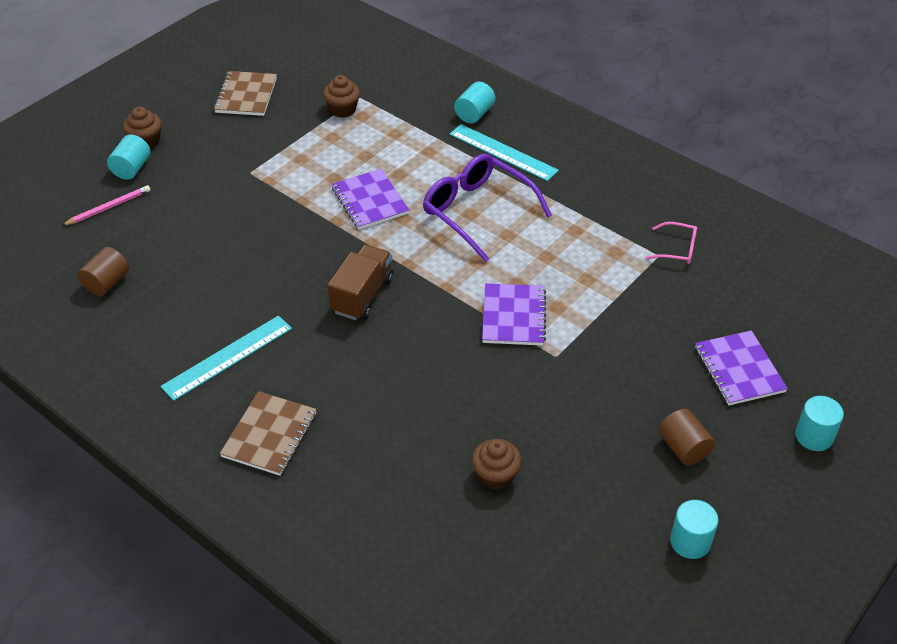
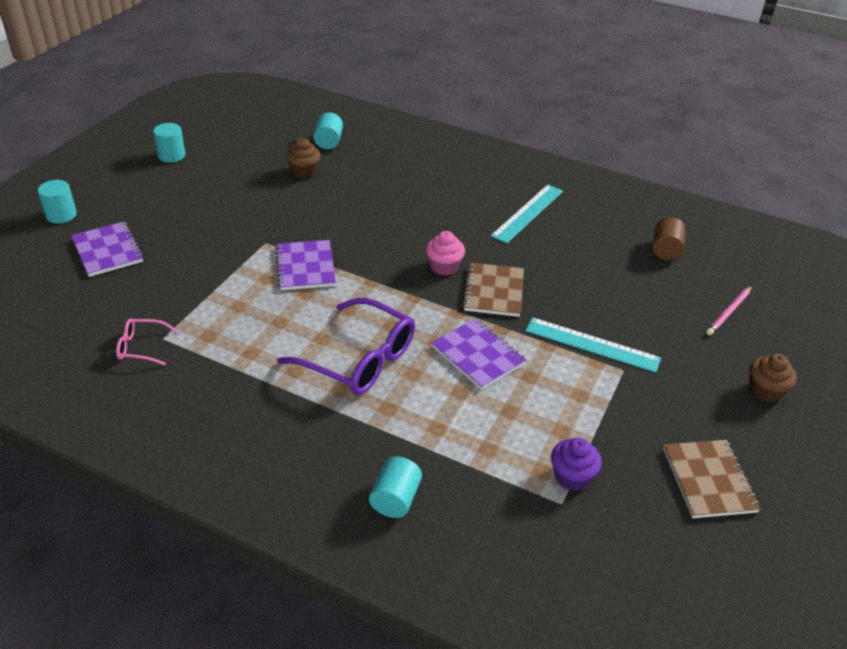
camera: 165 degrees right, 5 degrees down
turquoise cylinder [107,135,150,180] -> turquoise cylinder moved to [314,112,343,149]
brown notebook [220,391,317,476] -> brown notebook moved to [462,263,524,317]
brown cupcake [323,75,360,118] -> purple cupcake [551,437,602,491]
brown truck [328,245,394,320] -> pink cupcake [426,231,465,276]
turquoise ruler [450,124,559,181] -> turquoise ruler moved to [525,317,661,373]
brown cylinder [659,409,715,466] -> none

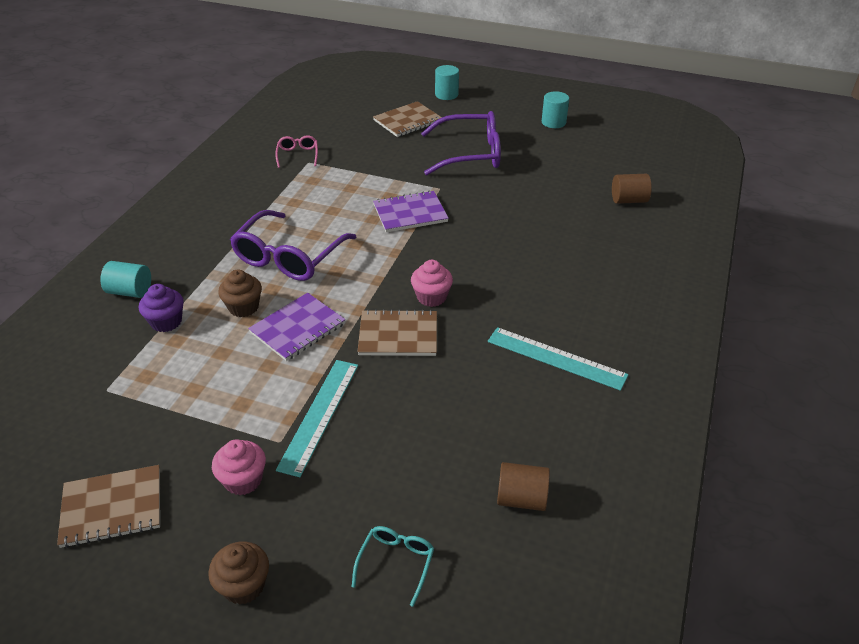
camera: 85 degrees right, 0 degrees up
purple notebook [71,222,144,277] -> brown notebook [373,101,442,137]
brown cupcake [286,138,321,178] -> brown cupcake moved to [218,270,262,317]
turquoise cylinder [314,112,343,149] -> brown cylinder [612,174,652,204]
purple cupcake [551,437,602,491] -> purple cupcake moved to [139,284,184,332]
pink pencil [706,286,752,335] -> turquoise glasses [352,526,434,607]
none -> pink cupcake [212,439,266,495]
none -> purple glasses [421,111,501,175]

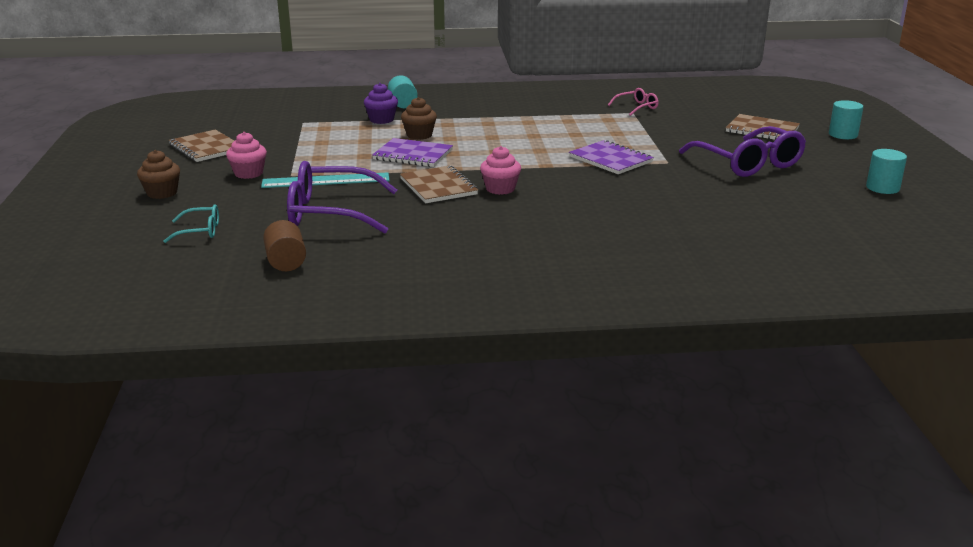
camera: 65 degrees right, 15 degrees down
purple glasses [230,210,356,281] -> purple glasses moved to [287,161,397,233]
turquoise ruler [488,327,629,391] -> none
brown cylinder [612,174,652,204] -> none

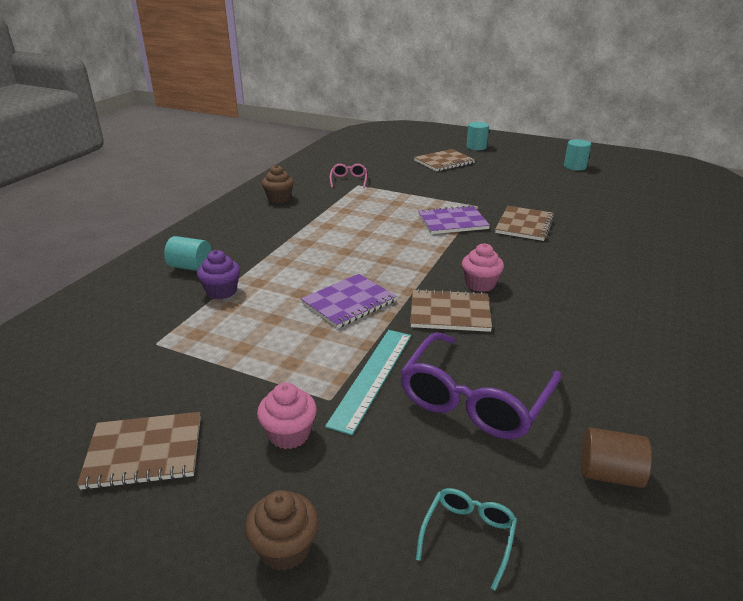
camera: 60 degrees left, 5 degrees up
brown cupcake [401,97,437,140] -> brown cupcake moved to [262,165,294,203]
purple glasses [679,126,806,177] -> none
none -> brown notebook [495,206,554,241]

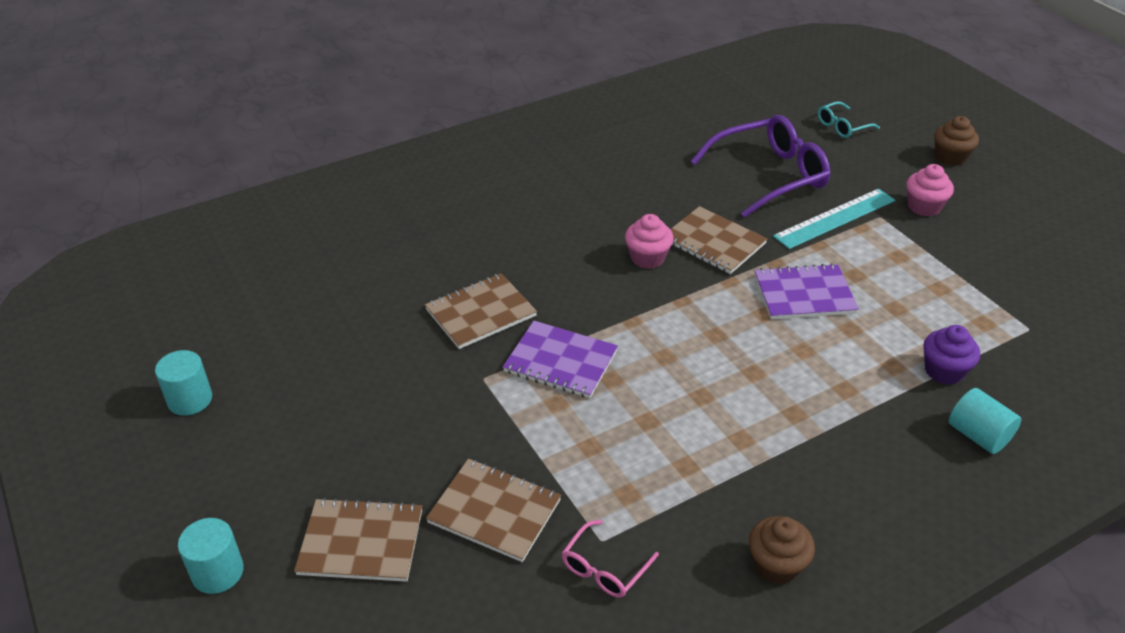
camera: 145 degrees left, 10 degrees up
brown notebook [77,412,201,490] -> brown notebook moved to [426,459,561,562]
brown cylinder [581,427,652,488] -> none

